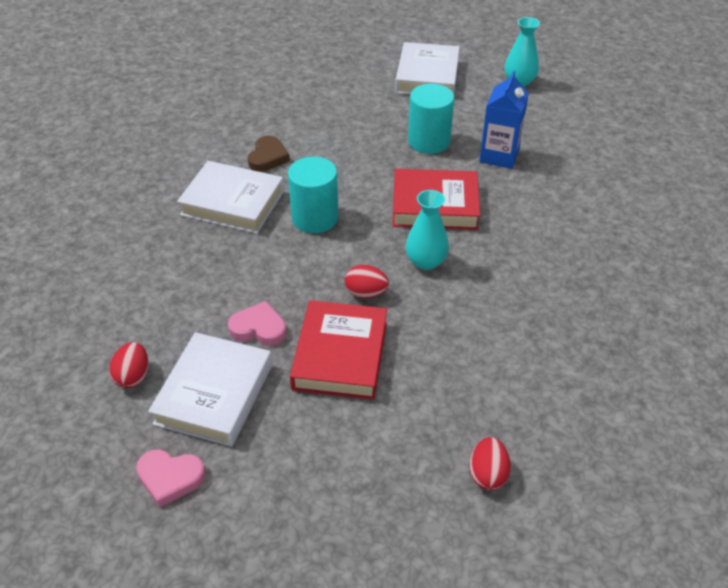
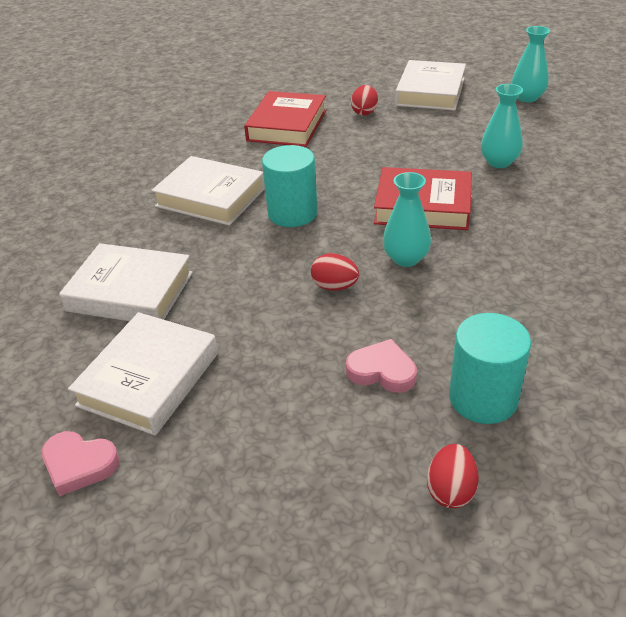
camera: 10 degrees right, 5 degrees down
red egg [109,342,148,388] -> red egg moved to [351,85,378,115]
pink heart [228,301,286,346] -> pink heart moved to [346,339,417,393]
brown heart [248,136,290,172] -> none
red book [290,300,387,400] -> red book moved to [244,91,327,147]
turquoise cylinder [408,84,454,154] -> turquoise cylinder moved to [449,313,531,424]
blue carton [479,71,529,169] -> turquoise vase [481,84,523,168]
none -> white book [59,243,193,321]

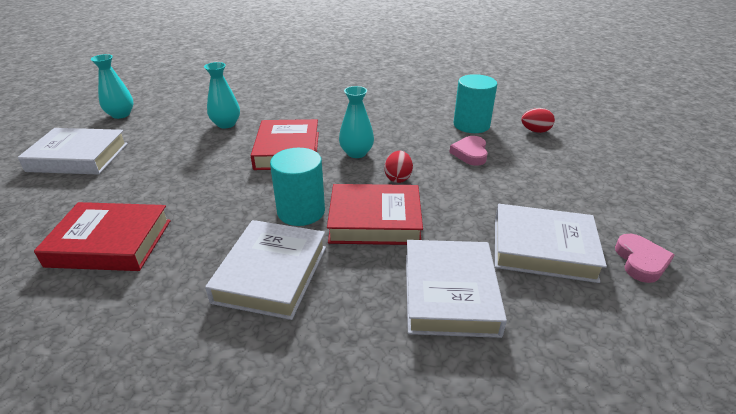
camera: 105 degrees left, 5 degrees down
red egg [351,85,378,115] -> none
none -> red book [327,184,423,245]

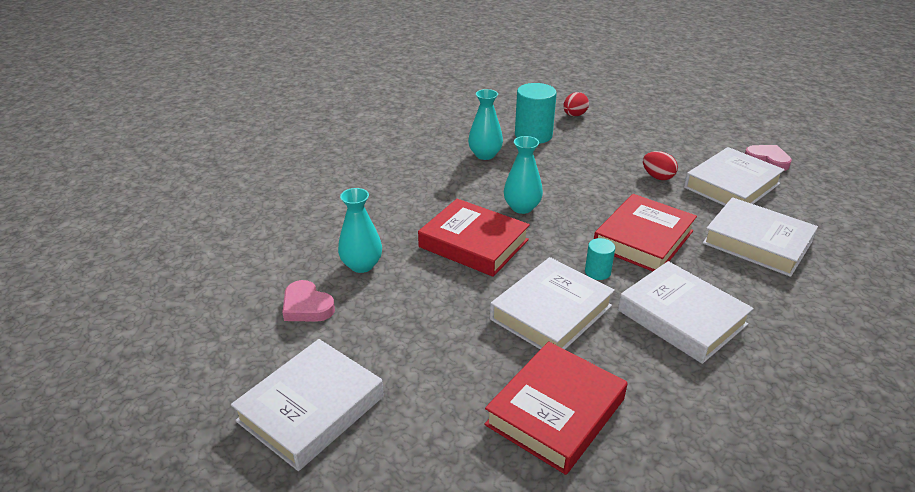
camera: 55 degrees left, 0 degrees up
turquoise vase [91,54,134,119] -> turquoise vase moved to [468,89,503,160]
turquoise cylinder [270,148,325,226] -> turquoise cylinder [585,238,615,280], size x0.51
red egg [384,151,413,183] -> red egg moved to [643,151,678,180]
pink heart [449,136,488,166] -> pink heart moved to [282,280,335,322]
none -> white book [490,257,615,349]

